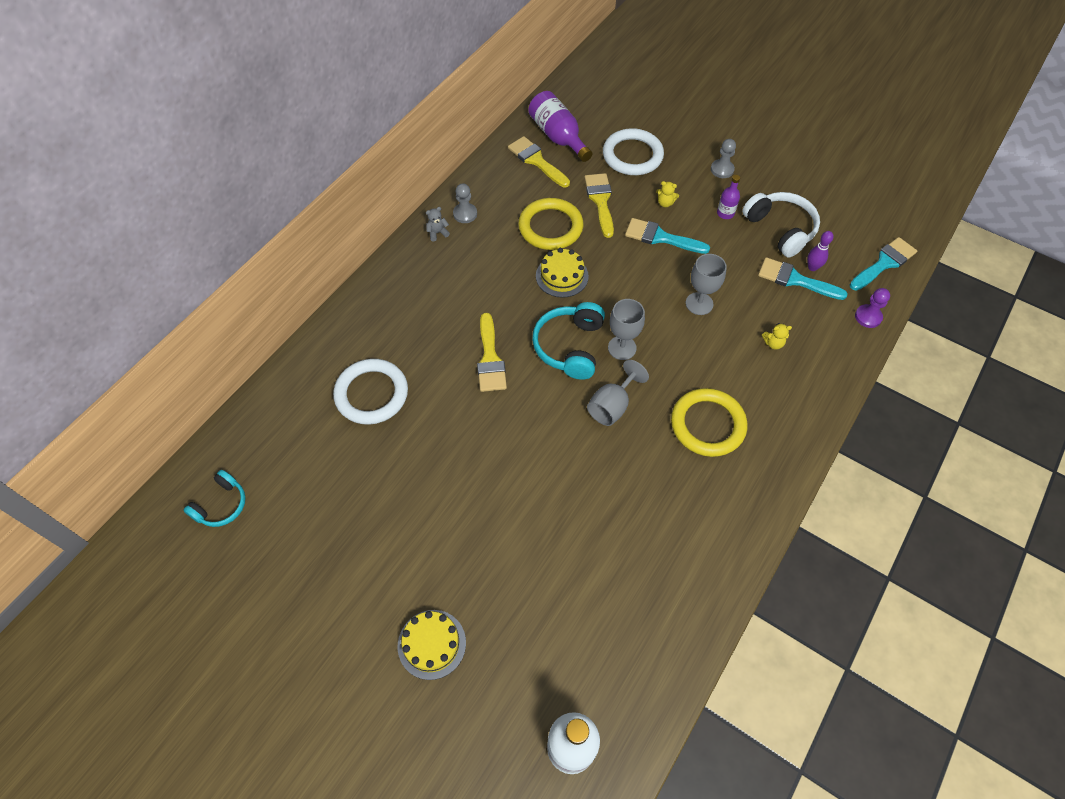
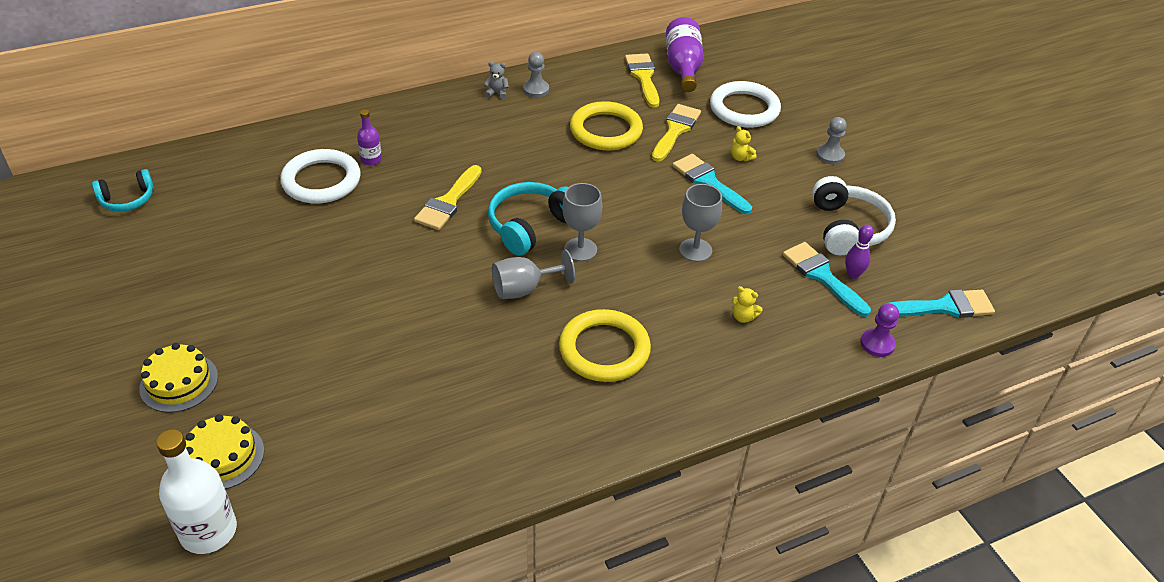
camera: 30 degrees right, 15 degrees down
yellow cake [536,248,589,298] -> yellow cake moved to [185,414,264,489]
purple bottle [717,175,740,219] -> purple bottle moved to [357,109,382,166]

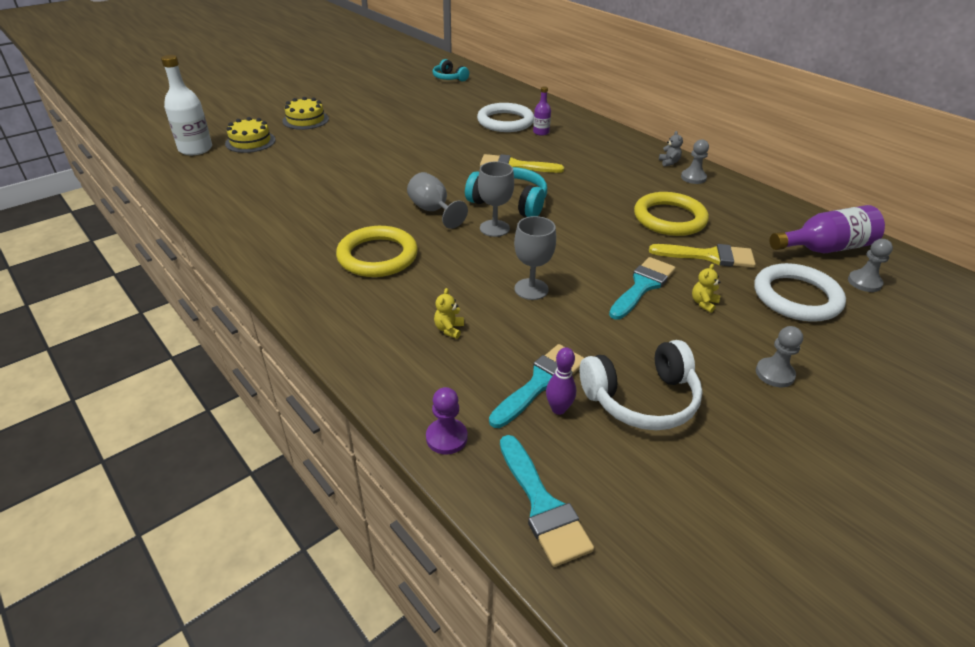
camera: 75 degrees right, 5 degrees down
yellow brush [625,53,659,108] -> none
none -> grey pawn [848,239,893,292]

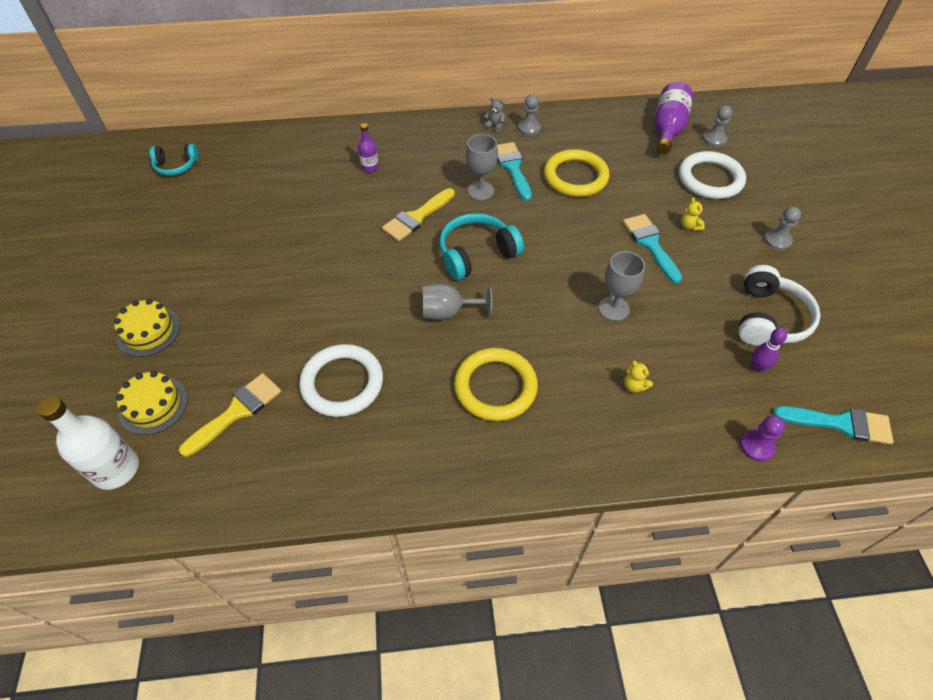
camera: 55 degrees left, 15 degrees up
white ring [477,103,534,132] -> white ring moved to [299,344,383,417]
grey goblet [478,161,514,237] -> grey goblet moved to [466,134,498,200]
turquoise brush [489,344,584,428] -> turquoise brush moved to [497,142,532,201]
yellow brush [649,244,756,268] -> yellow brush moved to [179,373,281,457]

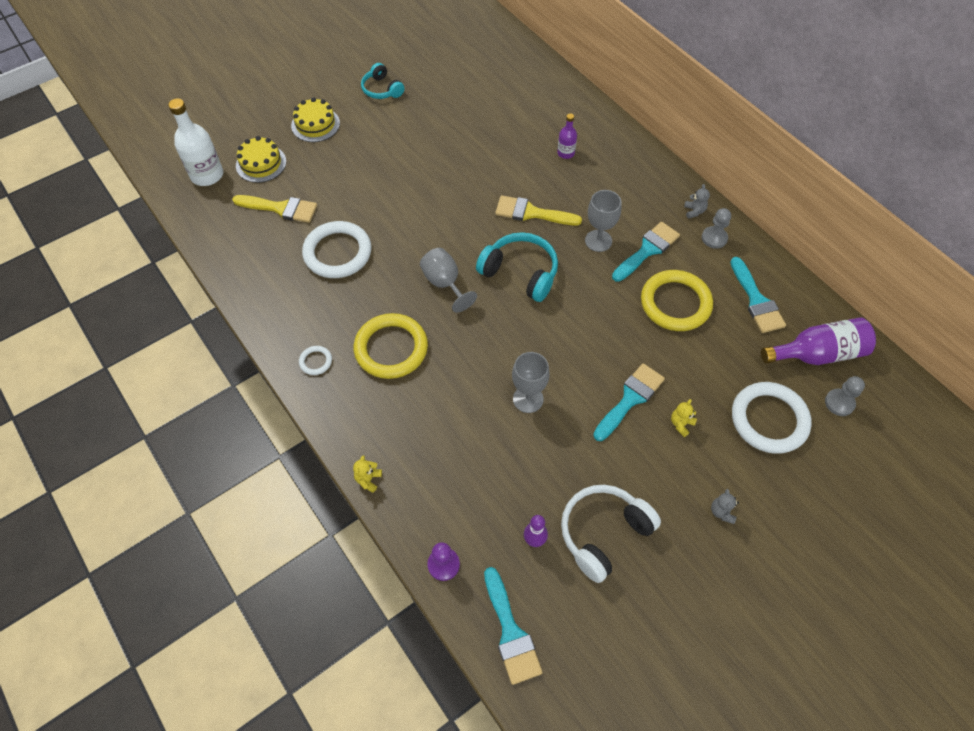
camera: 60 degrees right, 5 degrees up
turquoise headphones [150,144,199,176] -> turquoise headphones moved to [361,63,404,99]
yellow teddy bear [624,361,653,393] -> yellow teddy bear moved to [353,455,382,493]
white headphones [738,265,820,346] -> white headphones turned 150 degrees clockwise [561,485,661,583]
grey pawn [764,206,801,251] -> grey teddy bear [711,489,739,524]
none -> white ring [299,346,332,375]
none -> turquoise brush [730,257,786,333]

